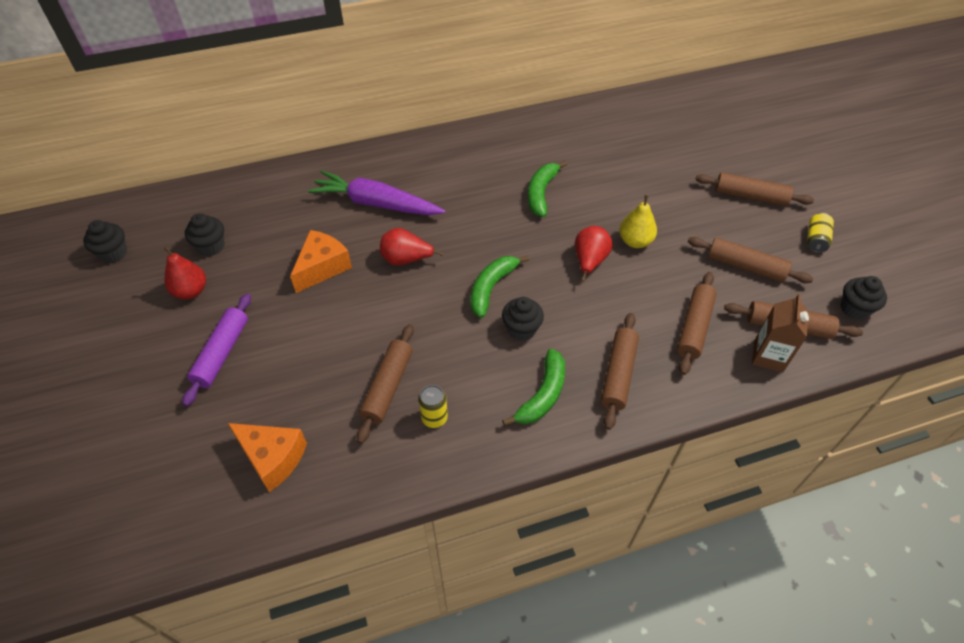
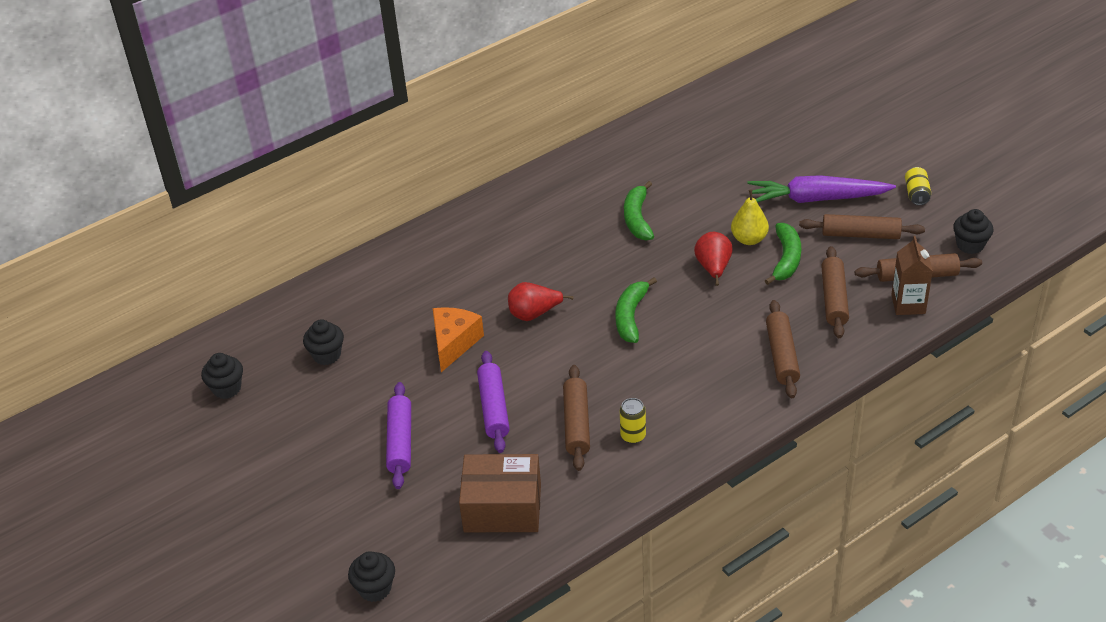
camera: 15 degrees left, 10 degrees down
red pear [164,246,206,299] -> none
orange cheese [228,423,307,492] -> brown box [459,454,541,532]
purple carrot [308,170,445,215] -> purple carrot moved to [747,175,896,203]
black cupcake [502,297,544,341] -> black cupcake moved to [348,551,395,602]
green banana [502,348,565,426] -> green banana moved to [765,223,801,285]
brown rolling pin [695,172,814,206] -> none
none -> purple rolling pin [477,351,510,453]

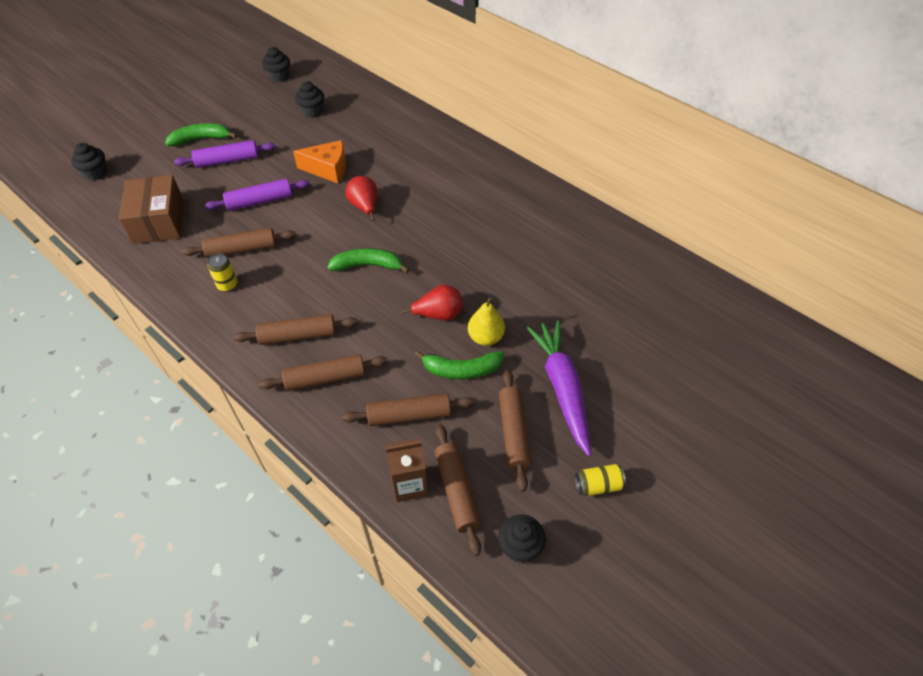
camera: 75 degrees right, 10 degrees up
green banana [624,181,654,240] -> green banana moved to [165,123,237,146]
none -> brown rolling pin [233,314,358,345]

